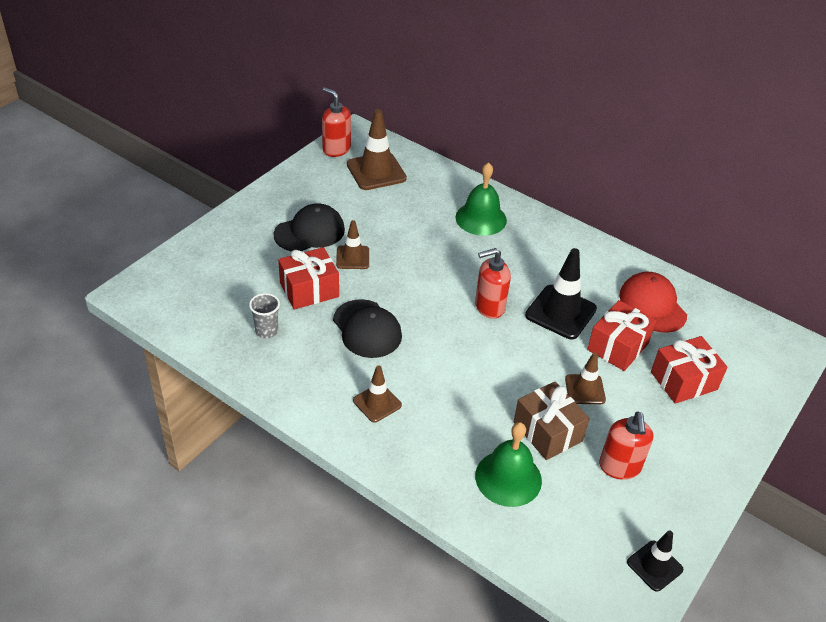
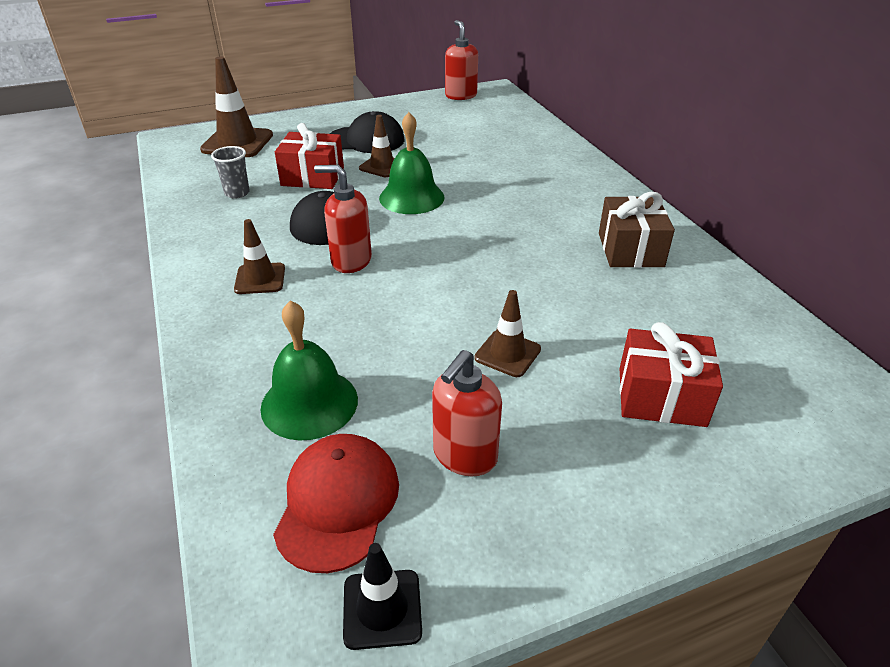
camera: 35 degrees right, 5 degrees down
brown traffic cone [347,109,407,190] -> brown traffic cone moved to [200,56,273,157]
green bell [456,162,507,236] -> green bell moved to [379,112,444,214]
red soap dispenser [475,248,511,319] -> red soap dispenser moved to [314,165,372,273]
brown gift [514,382,590,460] -> brown gift moved to [599,192,675,268]
black traffic cone [525,248,597,339] -> none
red gift [587,300,656,371] -> none
red cap [619,272,687,333] -> red cap moved to [273,434,399,573]

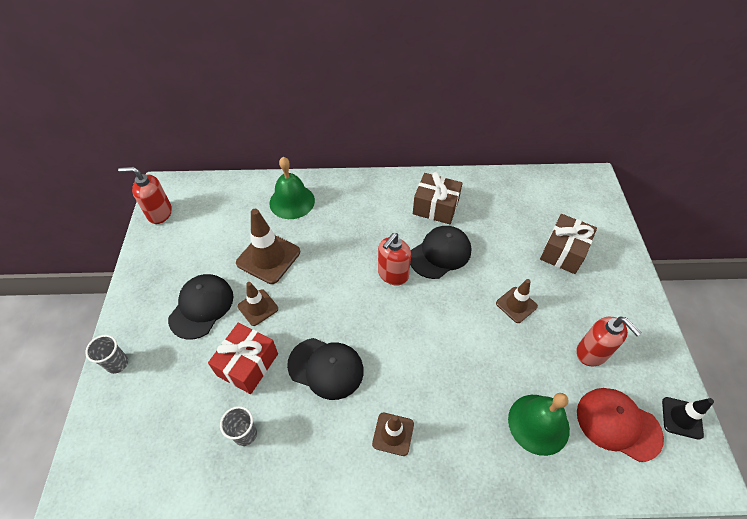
camera: 70 degrees left, 15 degrees up
brown traffic cone [200,56,273,157] -> brown traffic cone moved to [236,209,300,284]
red soap dispenser [314,165,372,273] -> red soap dispenser moved to [378,233,411,285]
green bell [379,112,444,214] -> green bell moved to [269,157,315,219]
red gift [619,322,723,427] -> brown gift [540,214,597,274]
none -> grey cup [85,335,128,374]
none -> black cap [410,226,471,279]

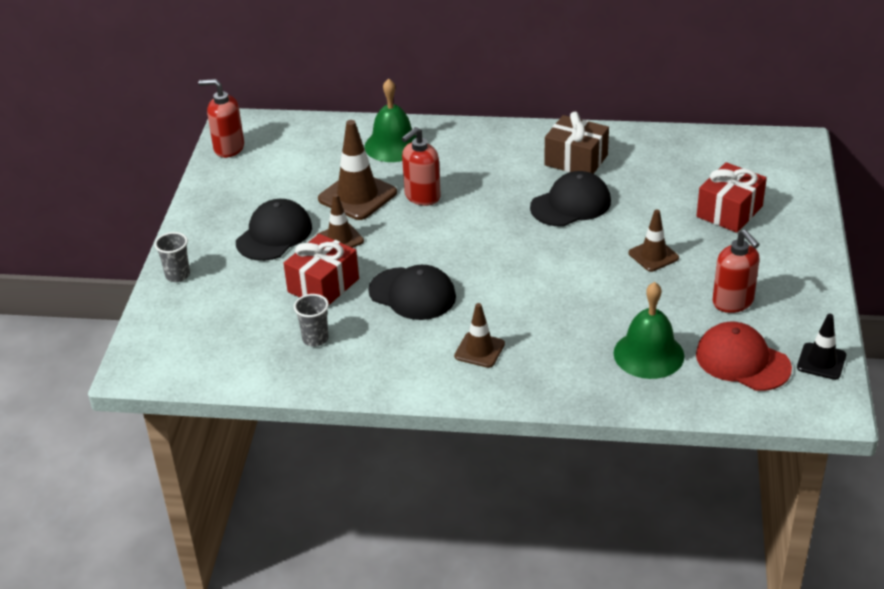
camera: 10 degrees right, 15 degrees down
red soap dispenser [378,233,411,285] -> red soap dispenser moved to [402,127,441,206]
brown gift [540,214,597,274] -> red gift [697,162,767,233]

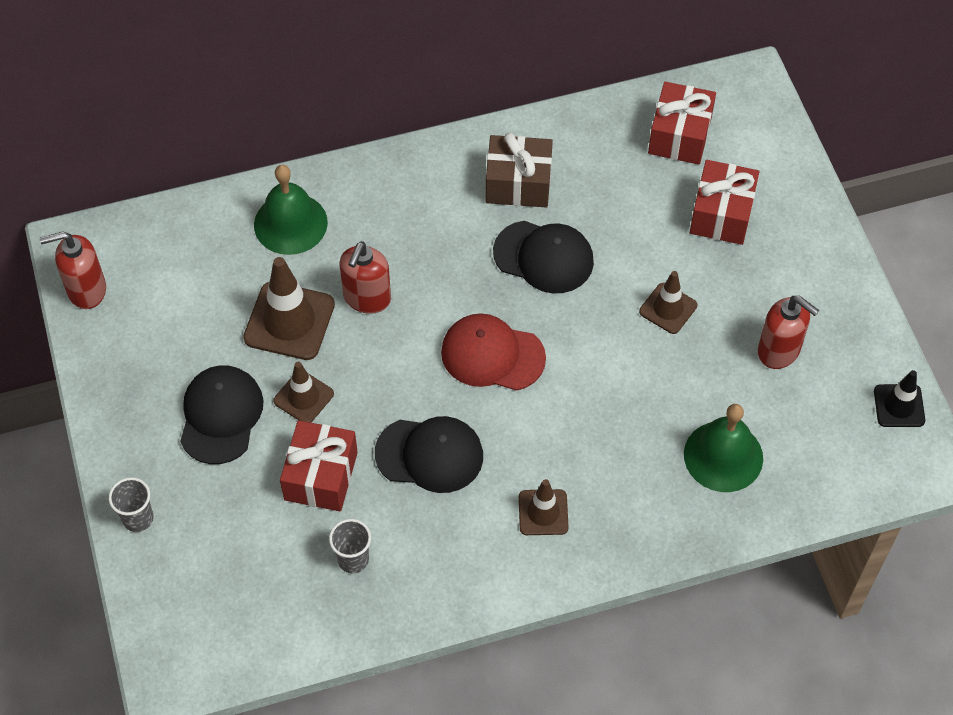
camera: 25 degrees left, 20 degrees up
black cap [530,171,611,227] -> black cap turned 75 degrees clockwise [493,221,594,293]
red cap [696,322,792,391] -> red cap moved to [441,313,546,391]
none -> red gift [648,82,716,165]

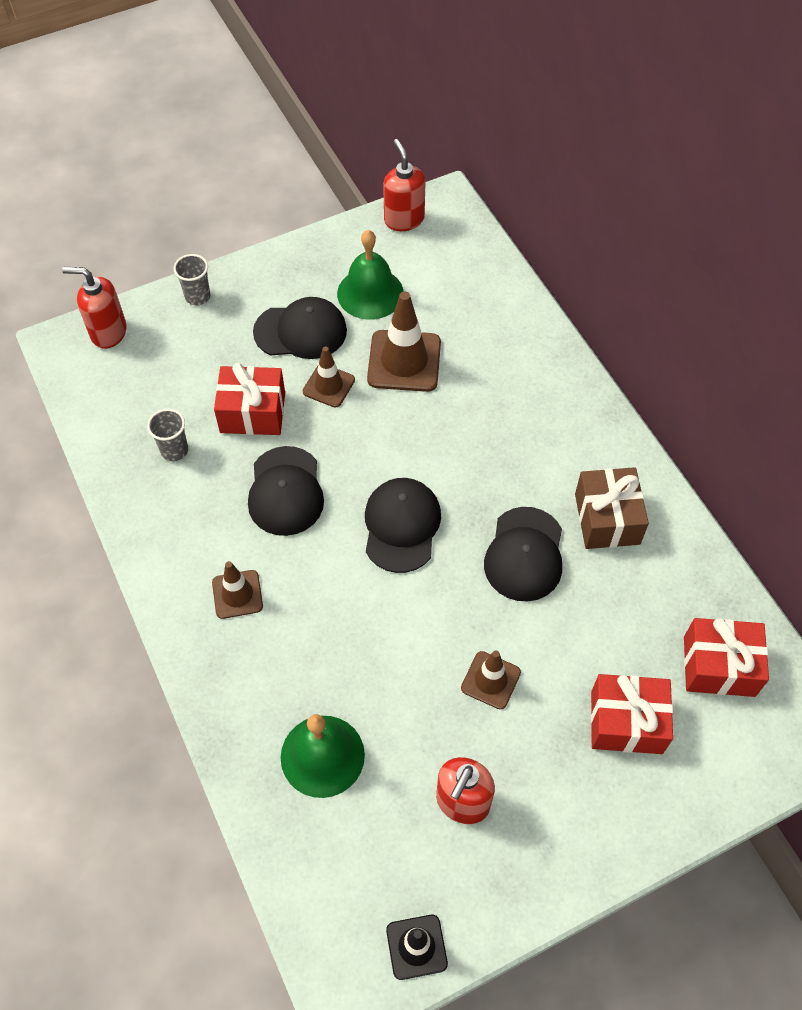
camera: 80 degrees right, 0 degrees up
green bell [254,165,328,255] -> green bell moved to [337,230,403,320]
red soap dispenser [340,241,391,314] -> red soap dispenser moved to [62,267,127,349]
red cap [441,313,546,391] -> black cap [365,478,441,573]

